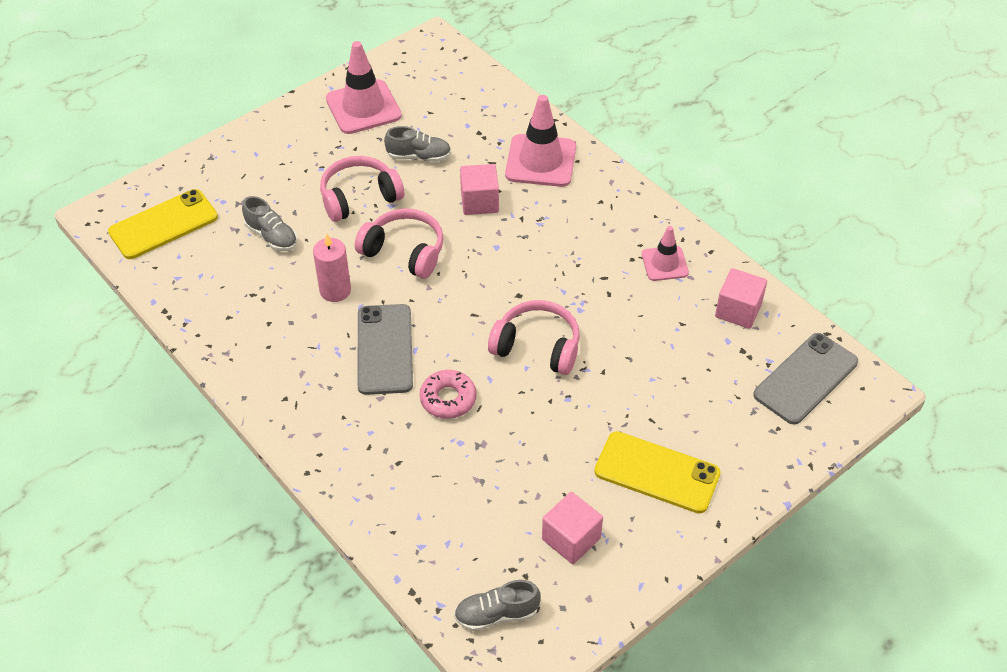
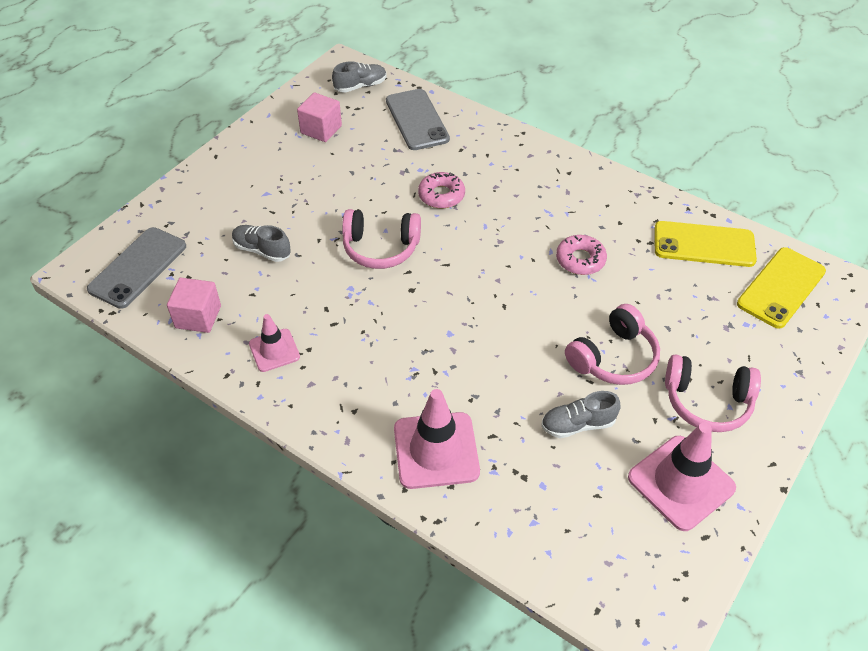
camera: 165 degrees right, 0 degrees up
grey shoe [242,196,297,251] -> grey shoe moved to [232,225,291,262]
pink candle [313,234,351,302] -> pink donut [556,235,607,275]
pink headphones [355,208,444,279] -> pink headphones moved to [665,355,761,432]
grey phone [357,304,413,395] -> grey phone moved to [386,89,450,150]
pink cube [460,164,499,215] -> none
yellow phone [594,431,721,514] -> yellow phone moved to [654,221,757,267]

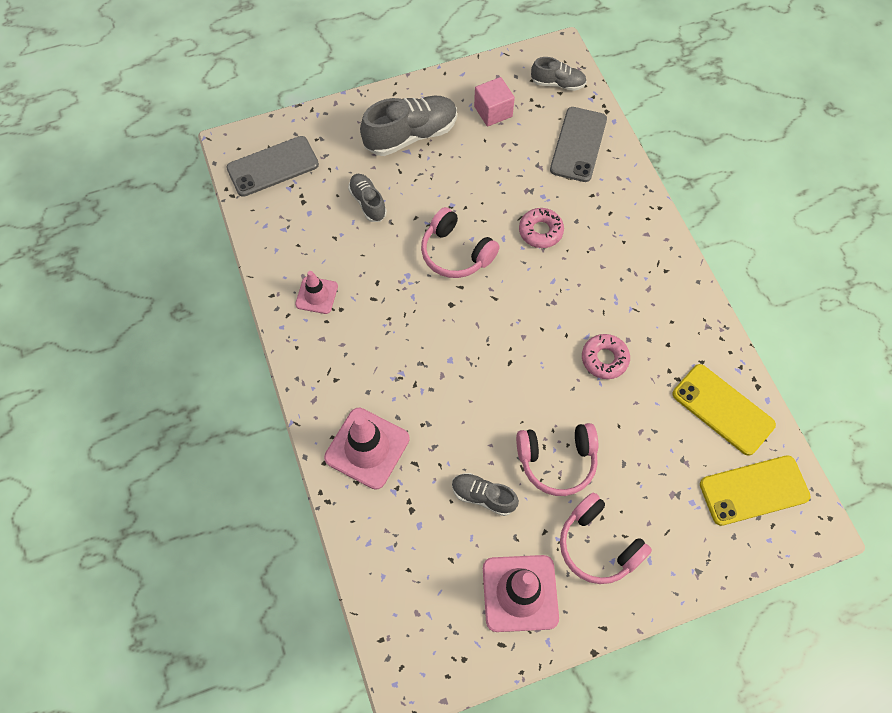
camera: 35 degrees right, 15 degrees up
pink cube [167,278,221,333] -> none
none -> grey shoe [360,96,457,156]

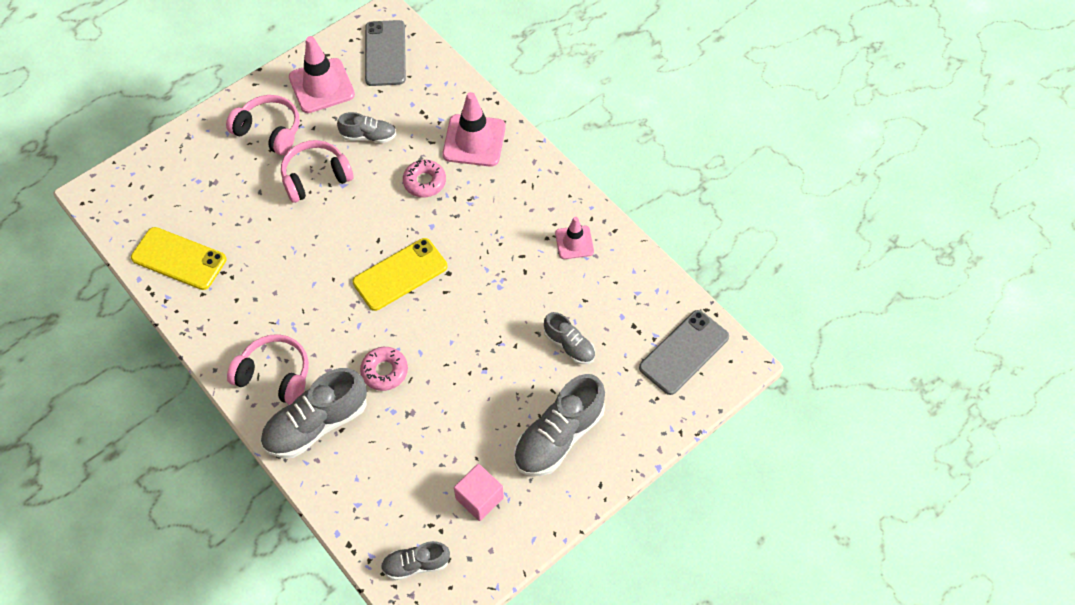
camera: 160 degrees right, 5 degrees down
pink headphones [421,207,500,278] -> pink headphones moved to [227,334,309,405]
grey phone [550,107,607,182] -> grey phone moved to [365,20,406,86]
pink donut [582,334,630,379] -> pink donut moved to [403,160,446,198]
yellow phone [700,455,811,526] -> yellow phone moved to [353,238,447,311]
none -> grey shoe [261,368,367,458]

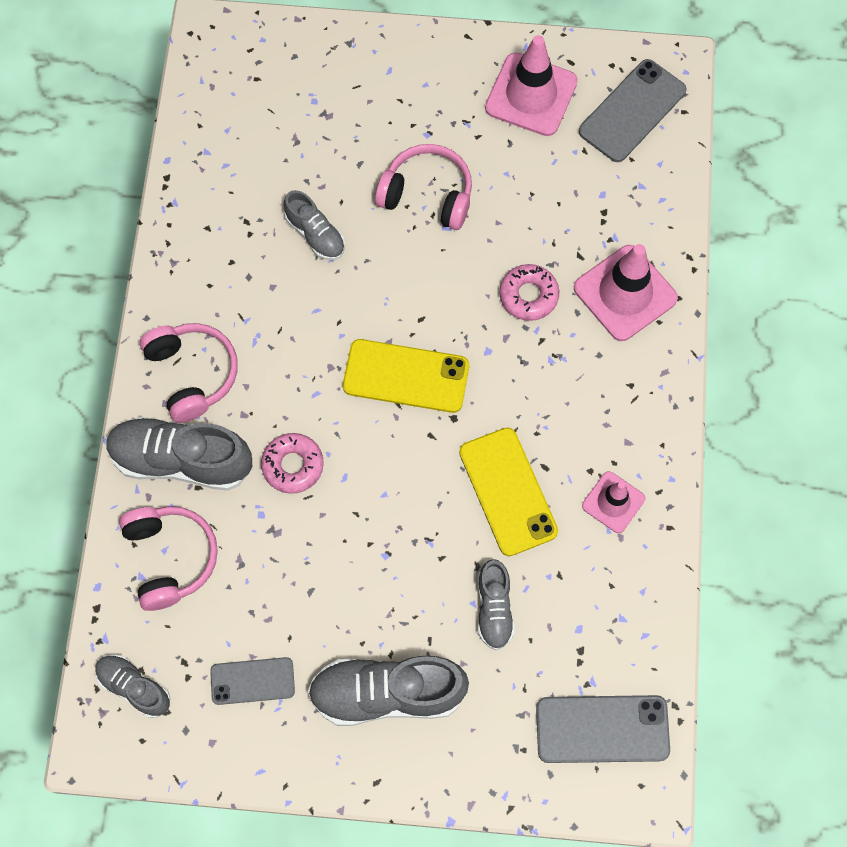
camera: 45 degrees right, 10 degrees up
yellow phone [131,227,226,290] -> yellow phone moved to [459,427,558,556]
pink headphones [226,95,300,155] -> pink headphones moved to [119,506,218,611]
grey shoe [337,112,396,143] -> grey shoe moved to [284,190,345,260]
pink cube [454,464,504,521] -> grey phone [210,657,295,705]

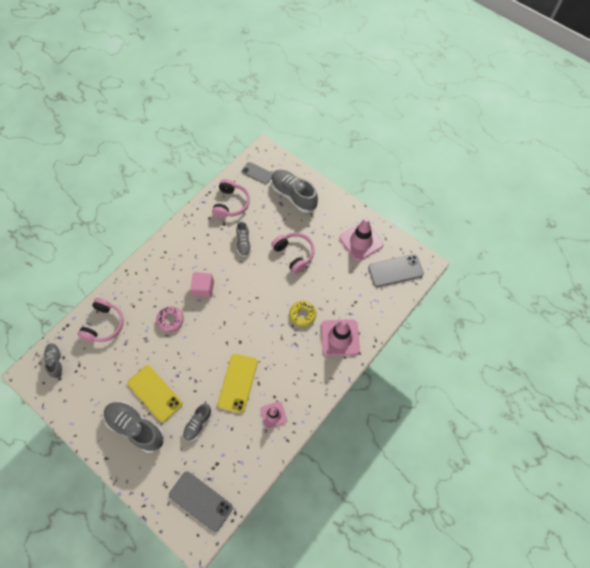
camera: 35 degrees right, 5 degrees down
grey shoe [106,417,253,491] -> grey shoe moved to [271,170,318,213]
pink headphones [140,323,238,423] -> pink headphones moved to [212,179,250,218]
grey phone [210,657,295,705] -> grey phone moved to [242,162,273,185]
yellow phone [343,339,469,413] -> yellow phone moved to [128,365,182,422]
pink donut [499,264,559,321] -> yellow donut [289,301,316,327]
none -> pink cube [190,272,214,297]

